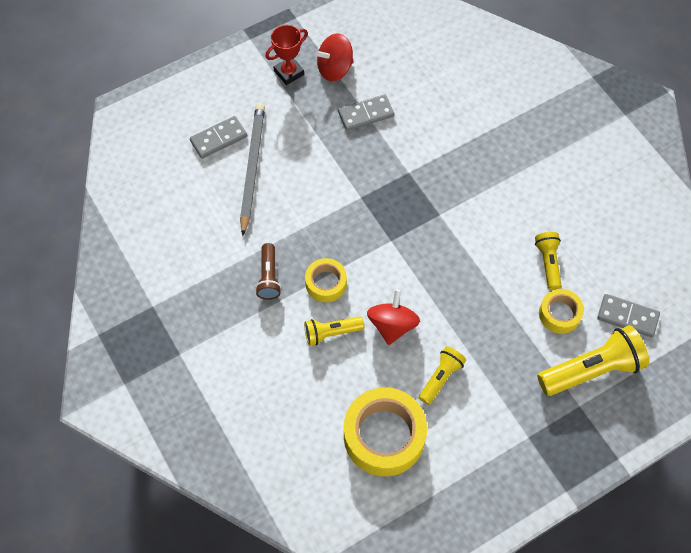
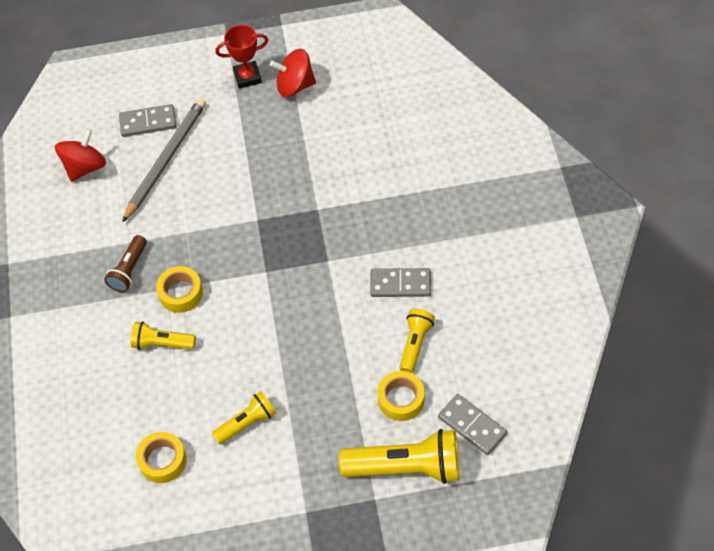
camera: 25 degrees right, 5 degrees down
grey domino [338,94,394,131] -> grey domino moved to [370,268,431,297]
yellow tape [344,387,427,476] -> yellow tape [136,432,187,483], size x0.54
red spinning top [367,290,420,345] -> red spinning top moved to [55,129,106,182]

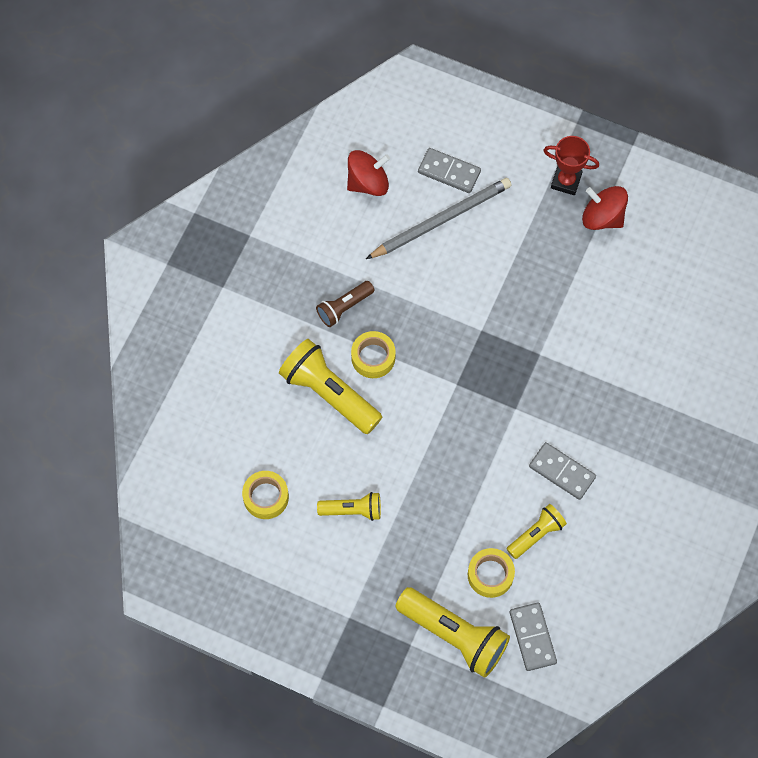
camera: 30 degrees right, 10 degrees up
yellow flashlight [131,321,196,350] -> yellow flashlight [279,339,382,434], size x1.77

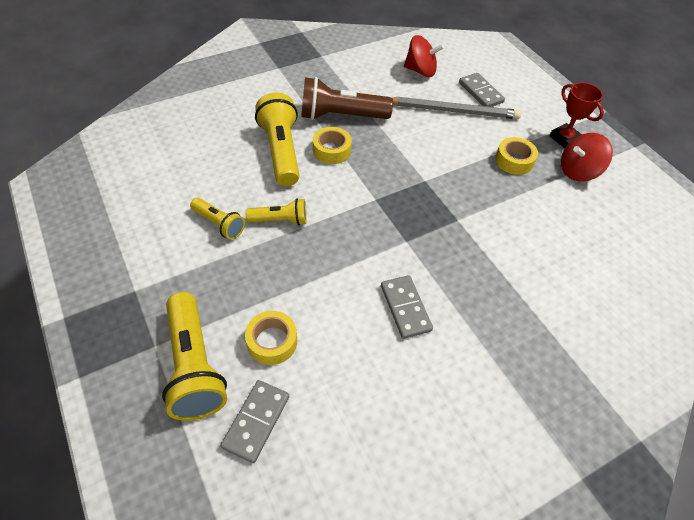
camera: 35 degrees right, 15 degrees down
yellow tape [242,471,289,519] -> yellow tape moved to [495,137,538,175]
brown flashlight [316,281,375,327] -> brown flashlight [301,77,393,120], size x1.77
yellow flashlight [507,504,567,559] -> yellow flashlight moved to [246,198,307,226]
red spinning top [582,186,628,230] -> red spinning top turned 90 degrees counterclockwise [561,133,613,181]

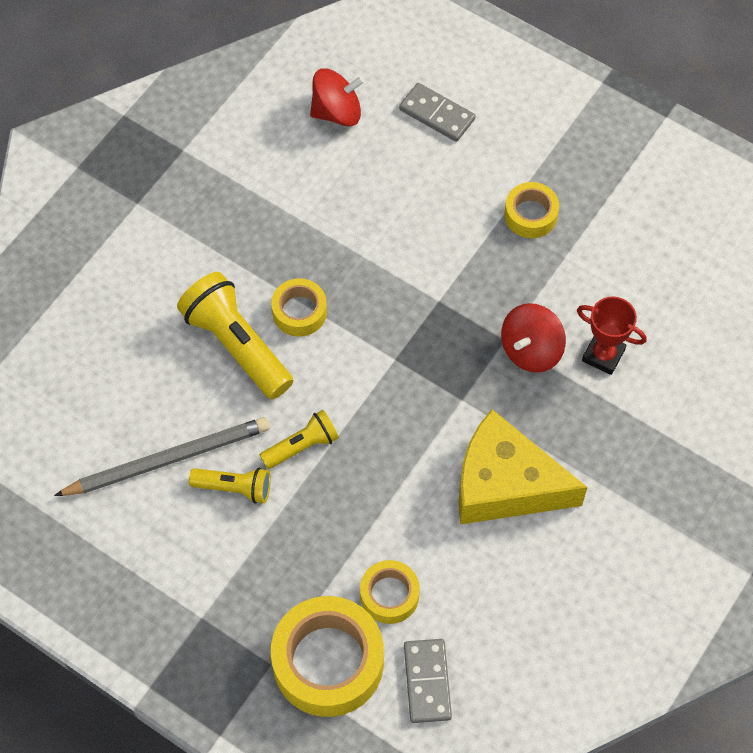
camera: 25 degrees left, 10 degrees up
yellow flashlight [162,292,227,421] -> yellow tape [271,596,384,717]
brown flashlight [301,77,393,120] -> none
grey domino [381,275,433,339] -> yellow cheese [458,409,588,525]
grey pencil [391,97,521,119] -> grey pencil moved to [54,417,270,496]
red trophy [549,82,604,148] -> red trophy moved to [577,296,647,375]
red spinning top [561,133,613,181] -> red spinning top moved to [501,303,566,373]

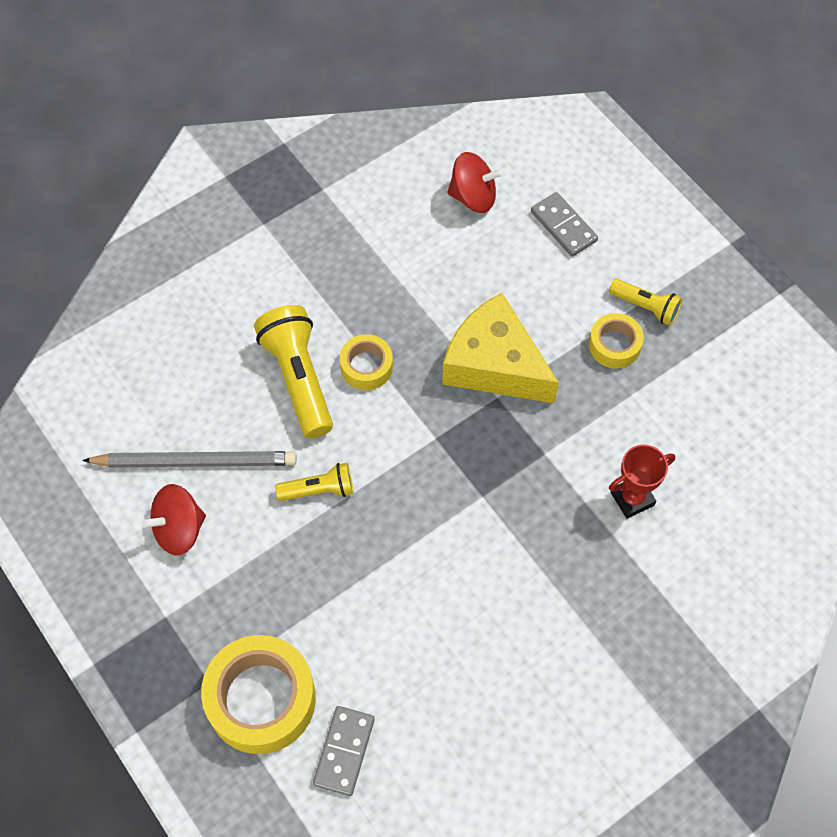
camera: 20 degrees right, 0 degrees up
yellow flashlight [189,467,271,504] -> yellow flashlight moved to [609,279,682,326]
yellow tape [360,560,420,624] -> none
yellow cheese [458,409,588,525] -> yellow cheese moved to [442,293,559,403]
red spinning top [501,303,566,373] -> red spinning top moved to [142,484,206,555]
red trophy [577,296,647,375] -> red trophy turned 75 degrees counterclockwise [609,445,675,519]

